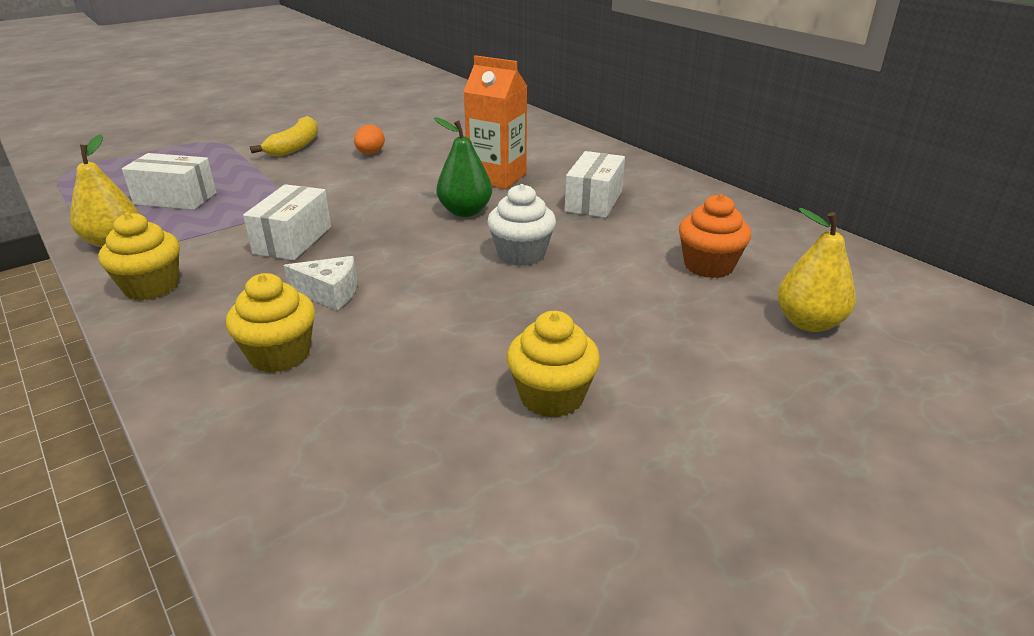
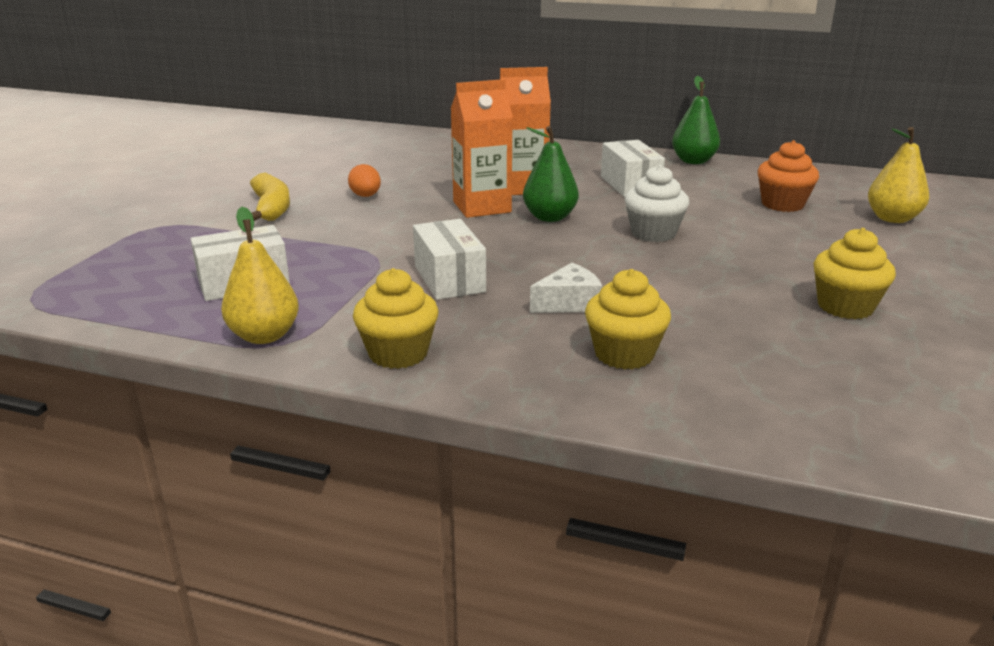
camera: 35 degrees left, 5 degrees down
none -> orange carton [451,79,513,218]
none -> green pear [672,76,720,164]

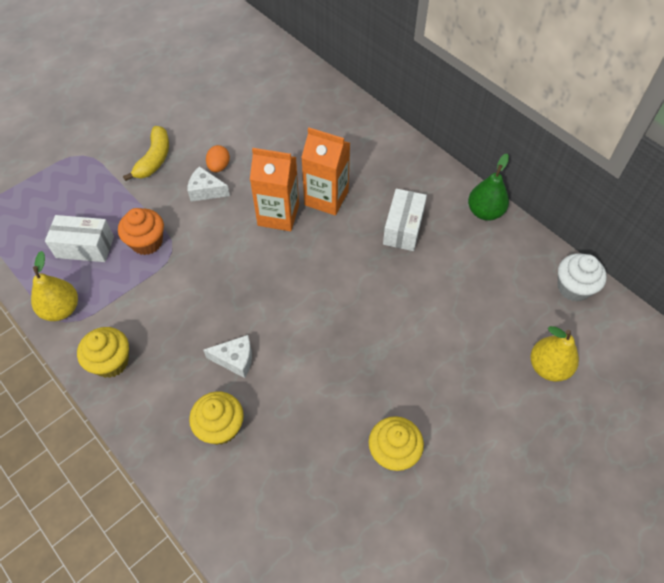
camera: 30 degrees right, 30 degrees up
white box [413,219,486,300] -> none
green pear [523,126,579,222] -> none
white cupcake [624,165,689,242] -> white cupcake moved to [558,253,607,302]
orange cupcake [758,140,819,212] -> orange cupcake moved to [118,208,164,255]
none -> white cheese [188,166,230,202]

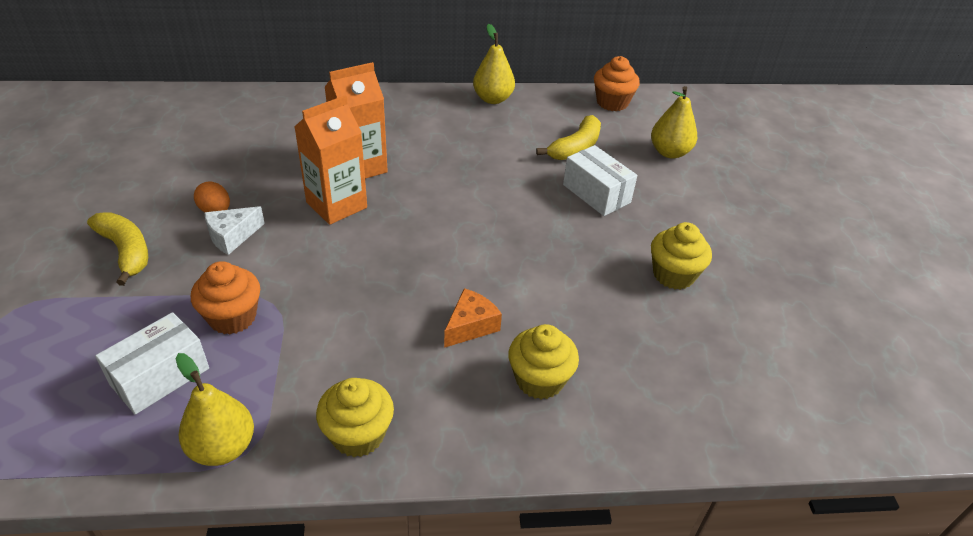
camera: 55 degrees left, 15 degrees down
white cheese [203,335,252,378] -> orange cheese [444,288,502,348]
white box [383,189,427,251] -> white box moved to [563,145,637,216]
green pear [468,154,509,221] -> yellow pear [473,24,515,104]
white cupcake [558,253,607,302] -> orange cupcake [594,56,640,111]
none -> yellow banana [536,115,601,160]

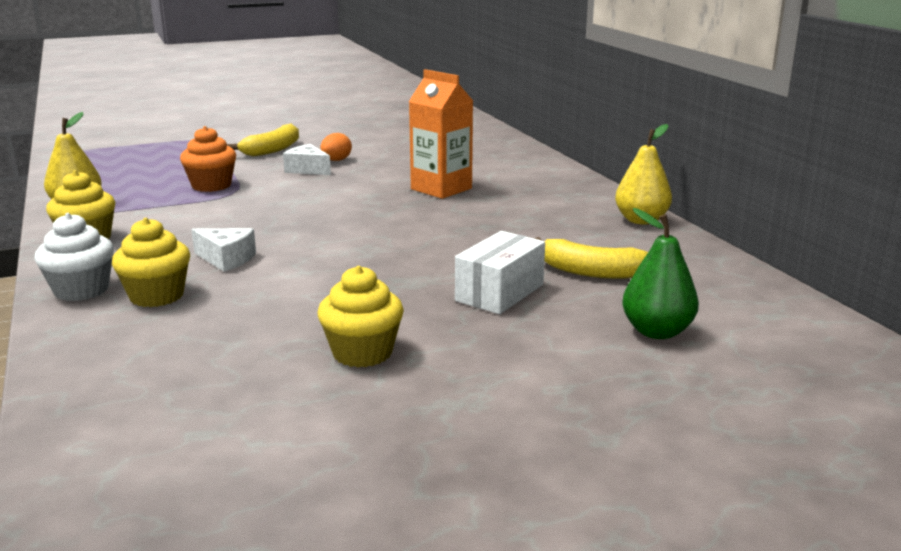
camera: 75 degrees right, 20 degrees down
white box [95,312,209,415] -> none
orange carton [295,95,367,225] -> none
orange cheese [444,288,502,348] -> white cheese [191,228,256,272]
orange cupcake [594,56,640,111] -> none
yellow pear [651,86,697,159] -> green pear [622,208,699,339]
none -> white cupcake [35,213,114,301]

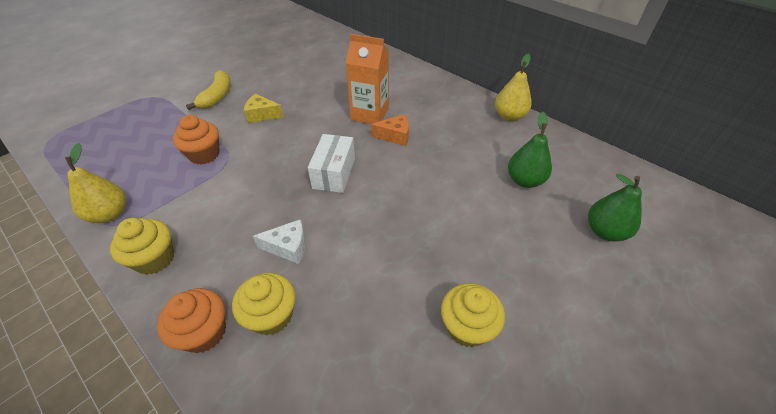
camera: 25 degrees left, 25 degrees up
white cupcake [35,213,114,301] -> orange cupcake [157,288,226,353]
white cheese [283,144,331,175] -> yellow cheese [244,94,284,123]
orange egg [320,133,352,161] -> none
white box [455,231,545,314] -> white box moved to [308,134,355,193]
yellow banana [534,237,648,279] -> green pear [508,112,552,188]
none -> orange cheese [371,114,409,146]

